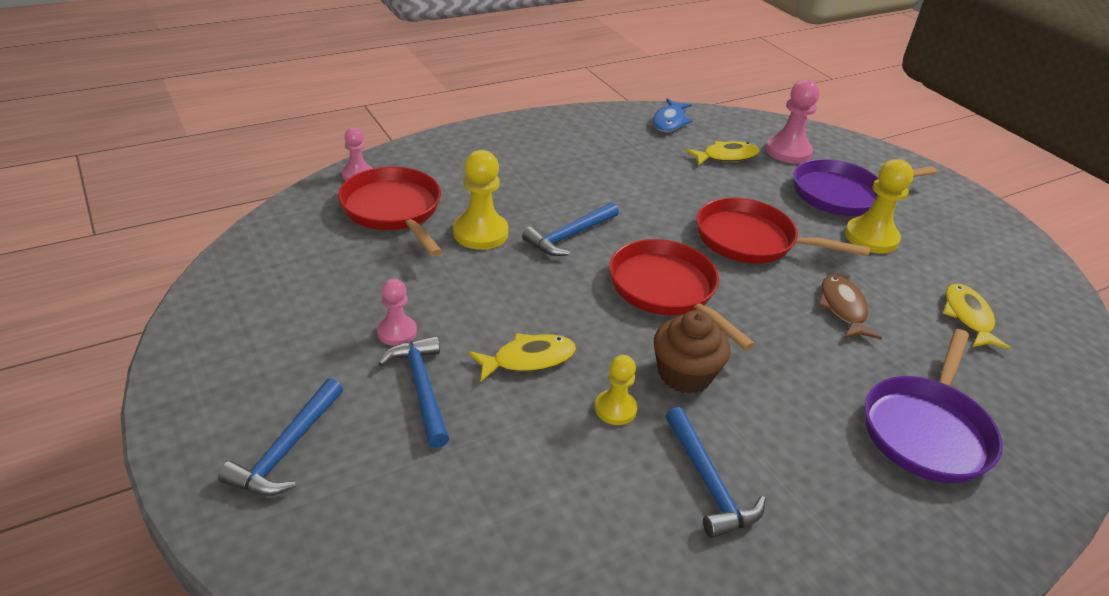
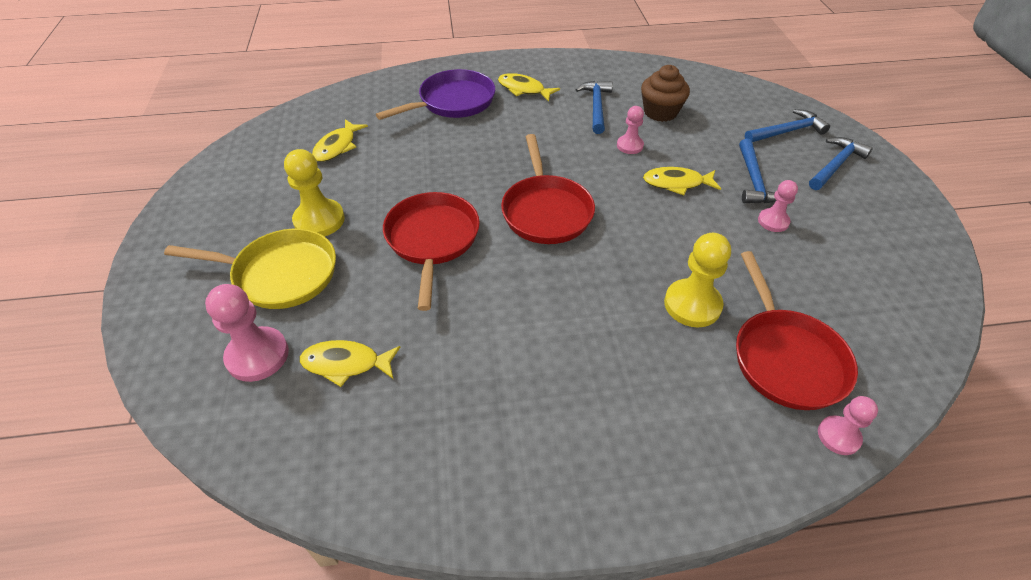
camera: 155 degrees left, 10 degrees up
blue hammer [522,202,619,256] -> blue hammer moved to [745,109,830,142]
yellow pawn [595,355,637,425] -> pink pawn [617,106,644,154]
blue fish [653,99,692,132] -> none
brown cupcake [654,310,731,394] -> brown cupcake moved to [641,65,690,122]
red pan [696,197,870,263] -> red pan turned 135 degrees counterclockwise [383,192,480,311]
purple pan [793,159,937,216] -> yellow pan [164,229,336,309]
brown fish [818,274,882,339] -> none
none -> yellow fish [498,73,560,102]

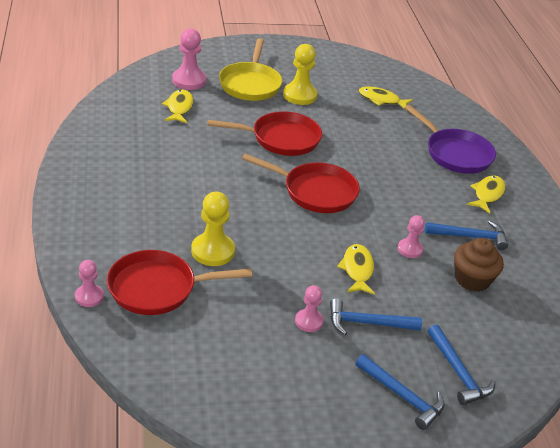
camera: 85 degrees right, 10 degrees down
red pan [501,134,595,244] -> red pan turned 150 degrees counterclockwise [242,154,360,213]

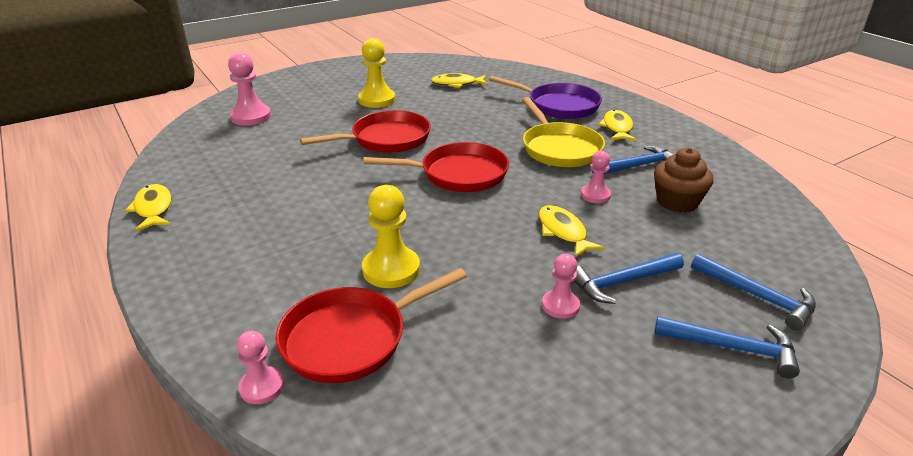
camera: 20 degrees left, 5 degrees down
yellow fish [162,90,193,123] -> yellow fish moved to [125,184,171,231]
yellow pan [219,38,282,101] -> yellow pan moved to [522,97,605,167]

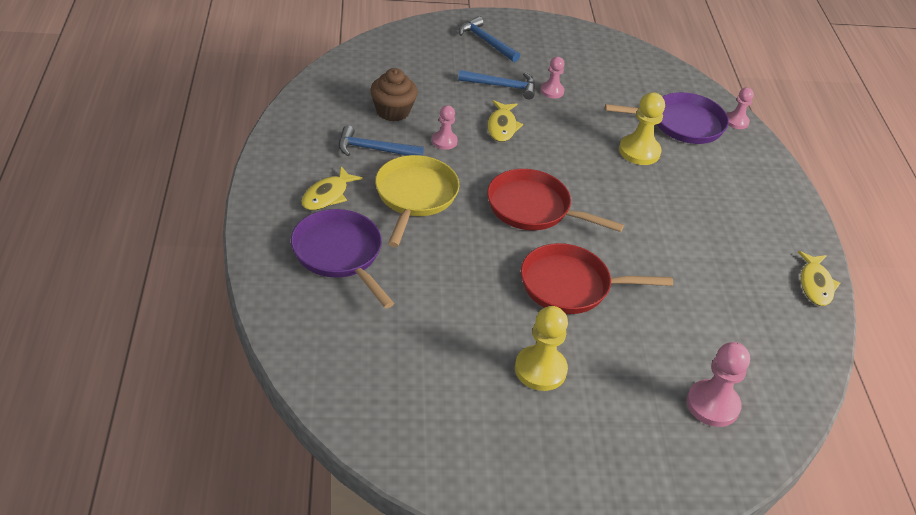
camera: 155 degrees left, 10 degrees up
red pan [276,268,467,383] -> purple pan [605,92,729,144]
yellow fish [431,73,488,88] -> none
blue hammer [691,254,816,330] -> none

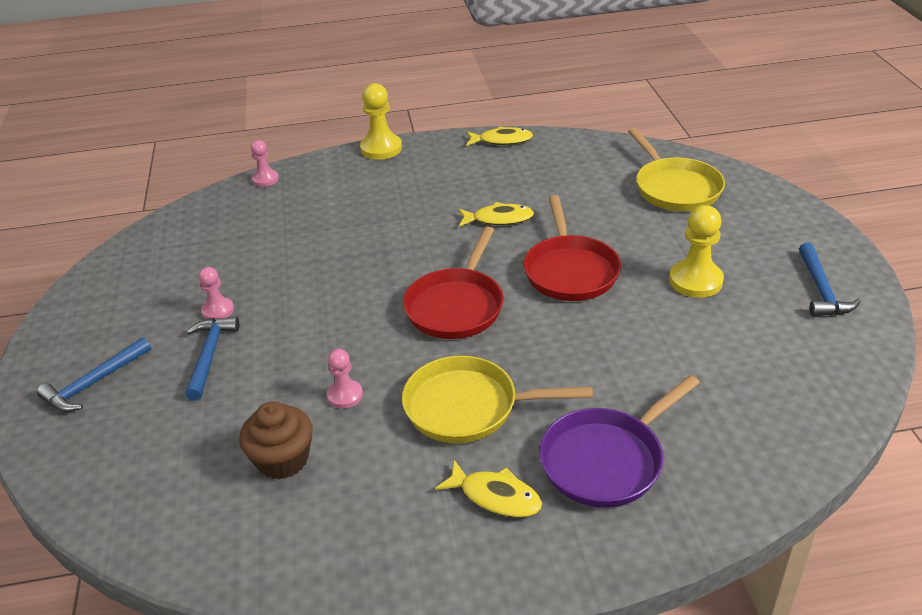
camera: 90 degrees left, 5 degrees down
blue hammer [339,125,424,156] -> blue hammer moved to [799,243,861,316]
yellow fish [488,100,523,142] -> yellow fish moved to [458,202,534,227]
purple pan [605,92,729,144] -> none
yellow pawn [619,92,665,165] -> yellow pawn moved to [360,83,402,160]
pink pawn [687,342,750,427] -> yellow pan [628,128,725,211]

